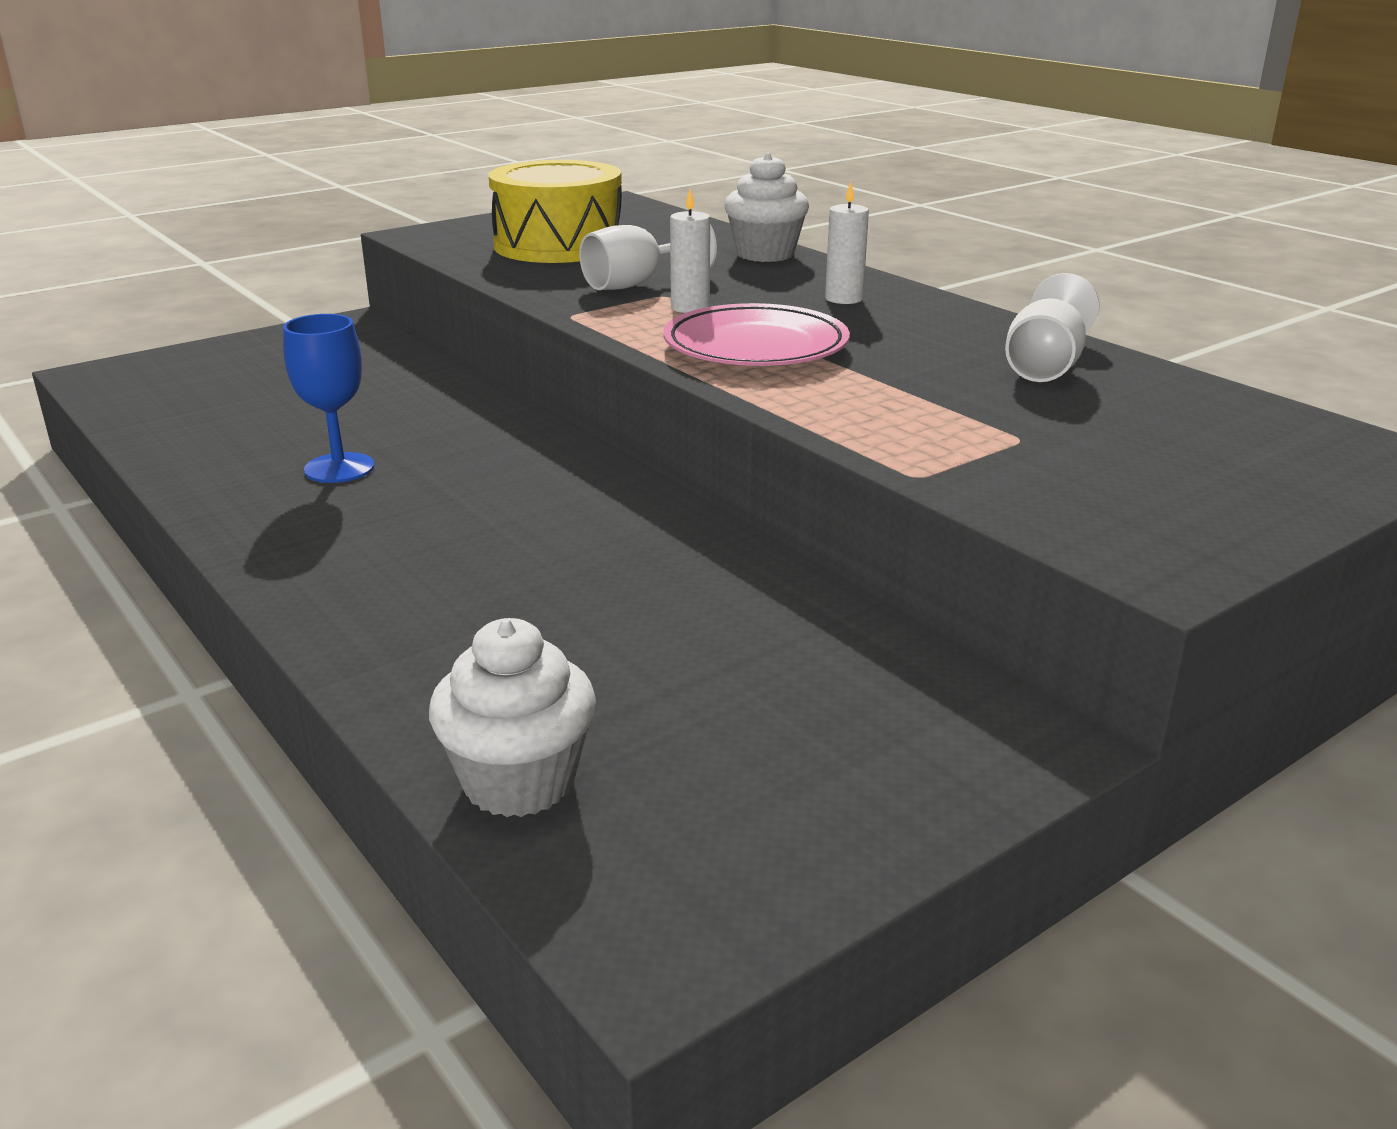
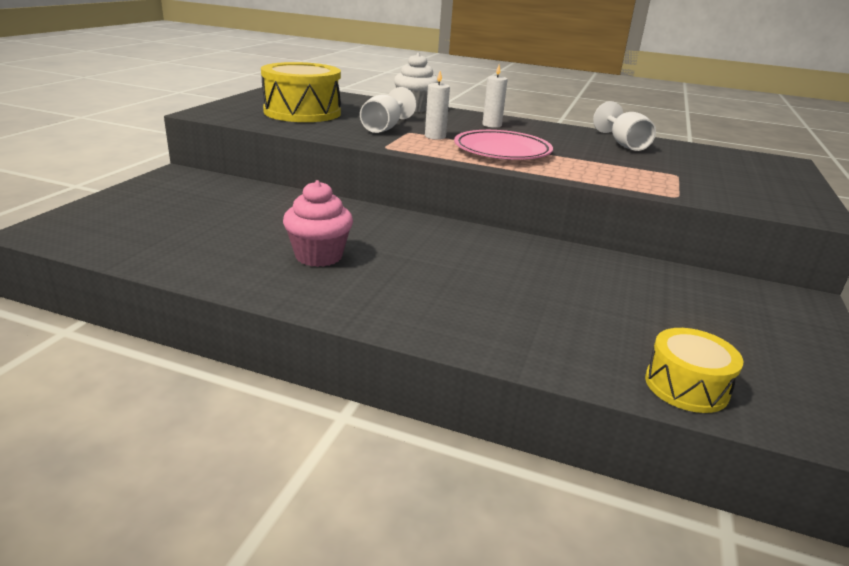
camera: 35 degrees left, 0 degrees up
blue goblet [283,314,375,483] -> pink cupcake [283,180,353,267]
white cupcake [429,618,596,817] -> yellow drum [645,328,743,413]

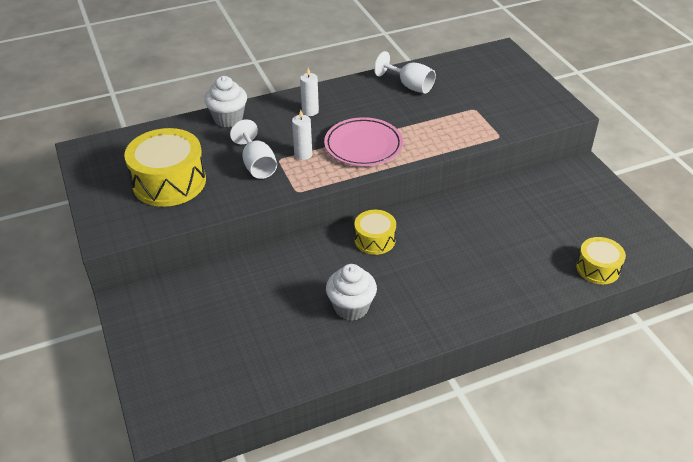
camera: 40 degrees left, 15 degrees up
pink cupcake [283,180,353,267] -> white cupcake [326,264,377,321]
none -> yellow drum [354,210,396,255]

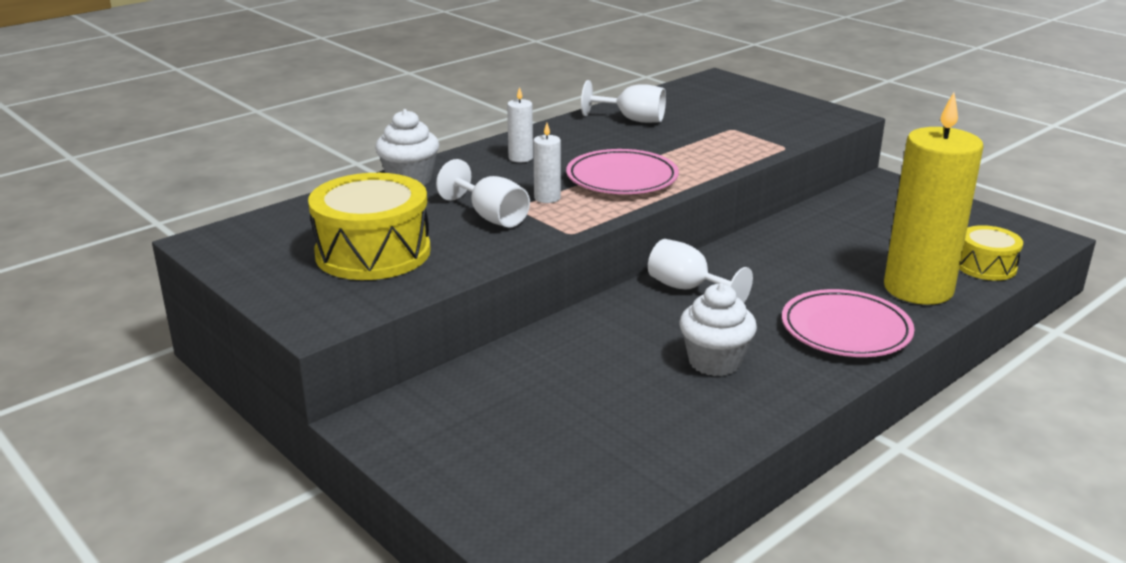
camera: 20 degrees left, 15 degrees down
yellow drum [354,210,396,255] -> white goblet [648,239,753,302]
none -> pink plate [782,289,915,357]
none -> yellow candle [884,92,984,305]

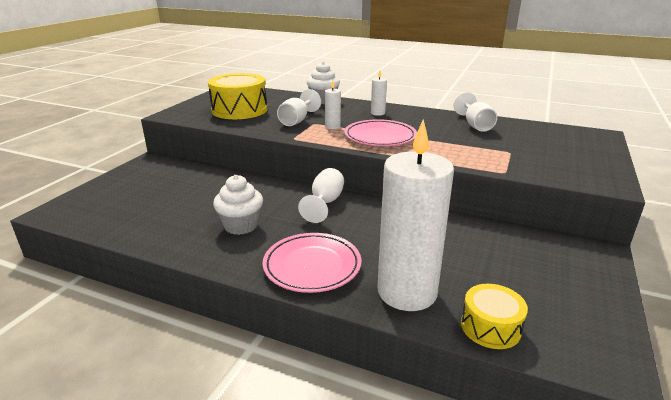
camera: 65 degrees right, 0 degrees up
yellow candle [884,92,984,305] -> white candle [378,120,454,311]

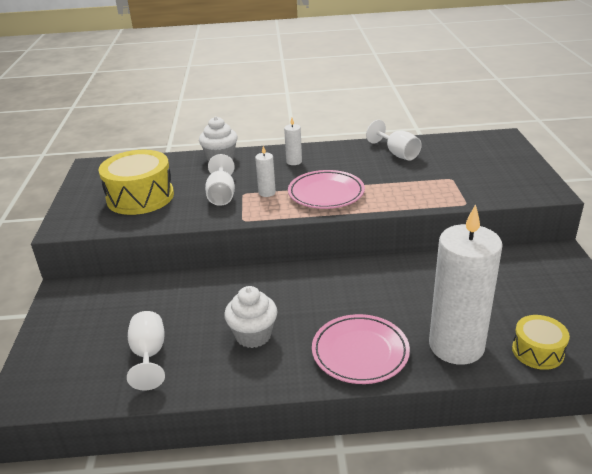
camera: 25 degrees left, 5 degrees up
white goblet [298,168,344,223] -> white goblet moved to [127,311,165,390]

